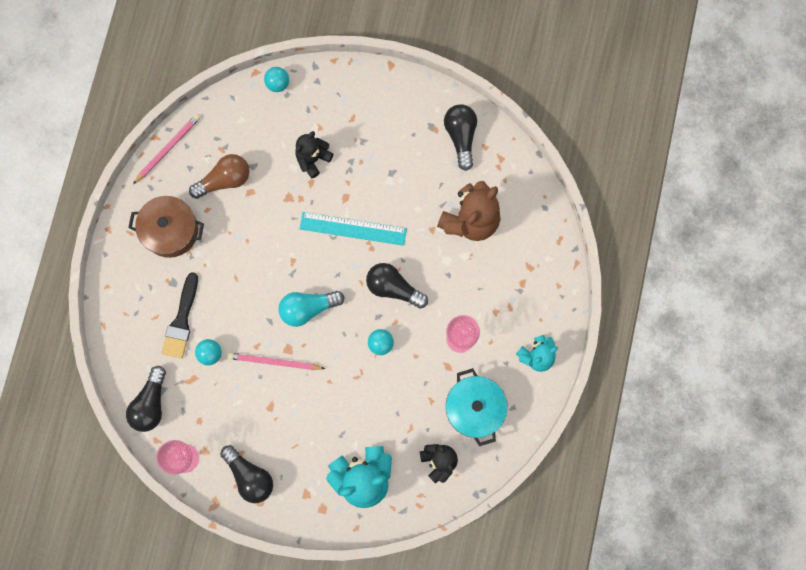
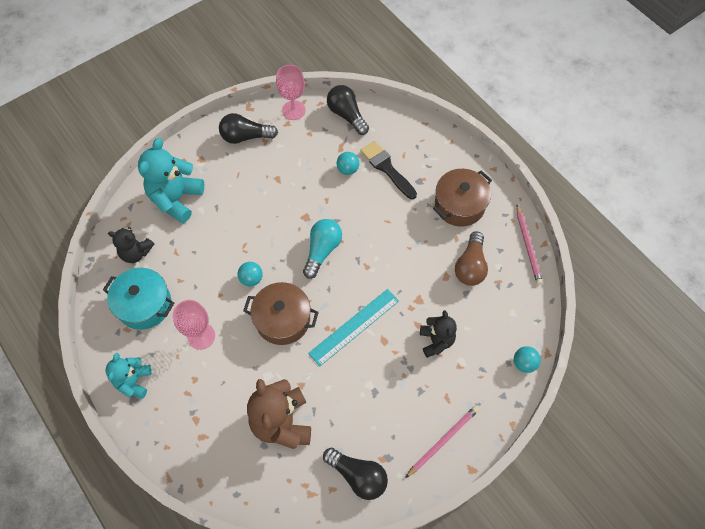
camera: 130 degrees right, 15 degrees down
pink pencil [228,353,325,370] -> pink pencil moved to [405,406,479,478]
black light bulb [366,263,428,309] -> brown pot [243,282,319,345]

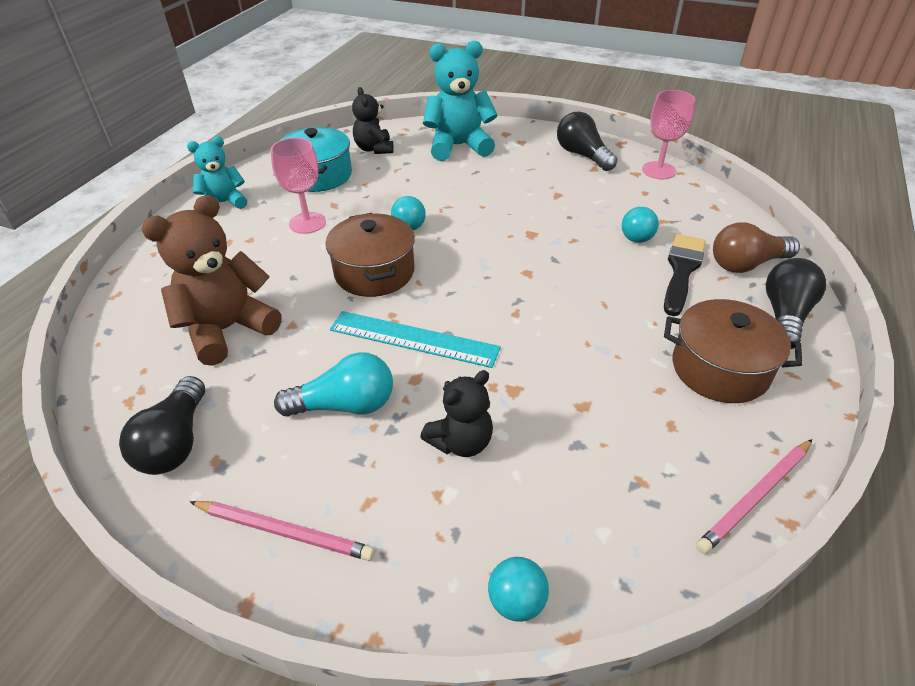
camera: 60 degrees right, 20 degrees down
turquoise light bulb [303,219,342,279] -> turquoise light bulb moved to [274,352,393,417]
black light bulb [327,85,369,135] -> black light bulb moved to [766,258,826,349]
brown light bulb [455,231,488,286] -> brown light bulb moved to [713,222,800,273]

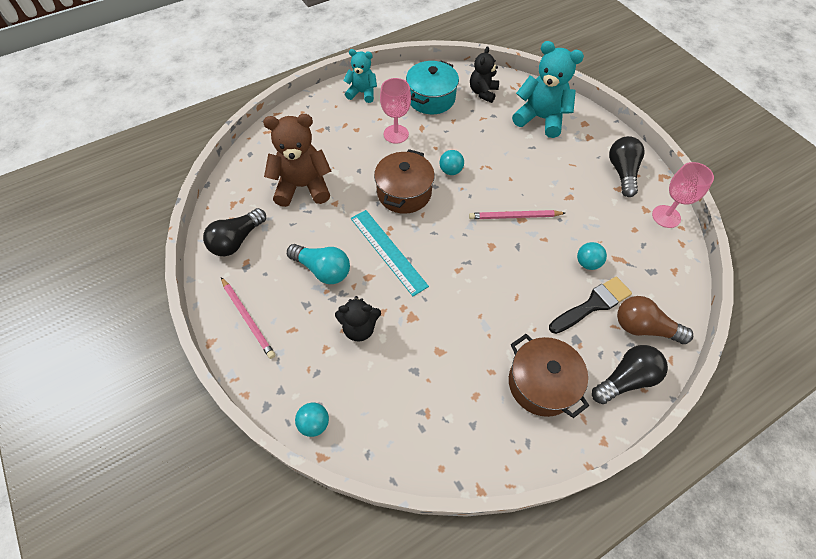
camera: 35 degrees right, 15 degrees up
pink pencil [696,439,812,554] -> pink pencil moved to [469,210,565,219]

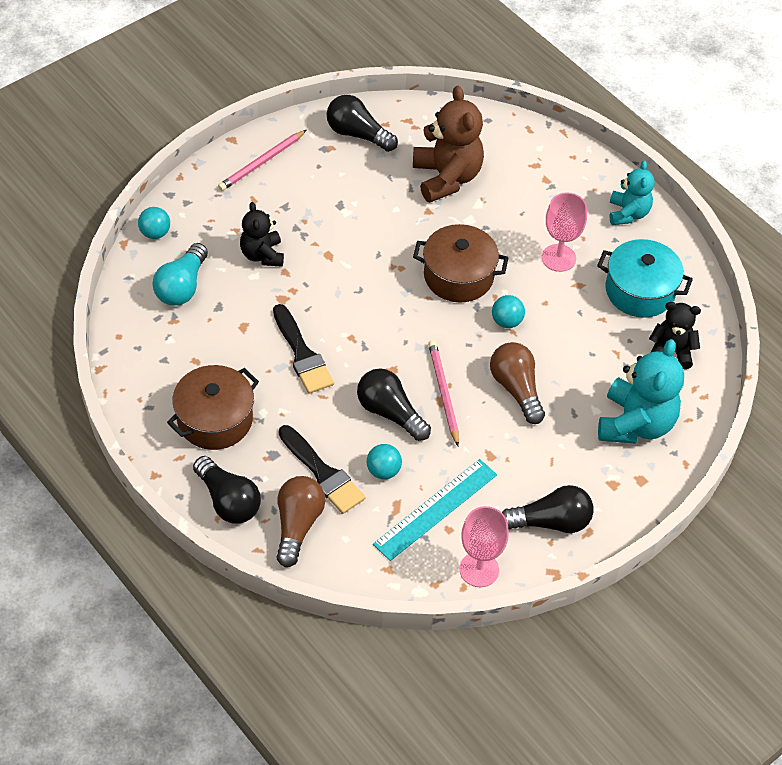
camera: 80 degrees right, 5 degrees down
turquoise light bulb [287,244,350,284] -> turquoise light bulb moved to [152,243,208,306]
turquoise ruler [351,210,429,296] -> turquoise ruler moved to [373,459,497,561]
none -> black brush [273,304,334,394]
none -> black light bulb [357,368,431,441]
none -> brown light bulb [490,342,545,424]

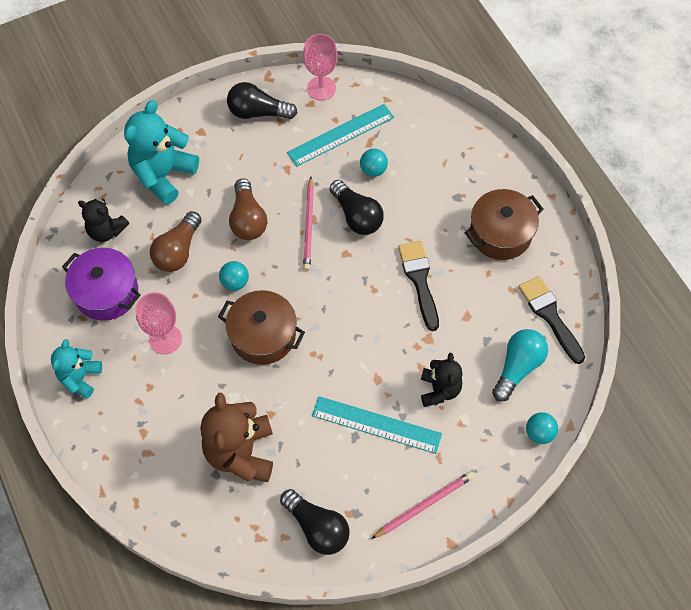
camera: 165 degrees left, 10 degrees up
black light bulb [193,456,261,524] -> none
brown light bulb [276,476,326,567] -> brown light bulb moved to [150,211,202,272]
black brush [279,425,365,514] -> black brush moved to [518,276,585,364]
turquoise pot [597,239,693,318] -> purple pot [62,248,141,321]
none -> turquoise ruler [312,396,442,454]

